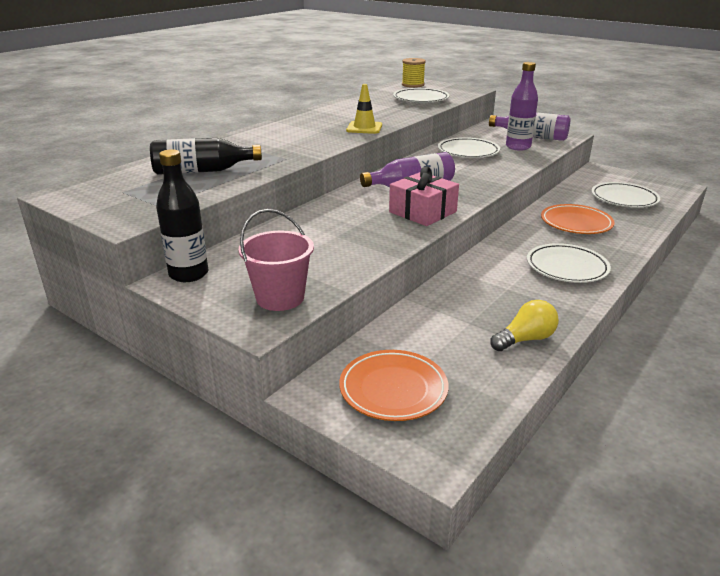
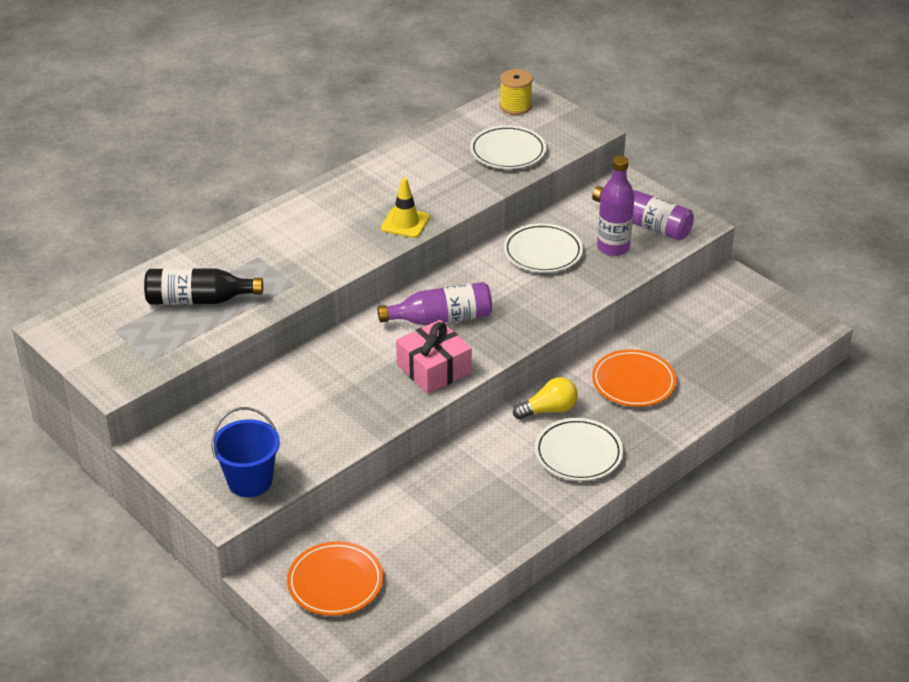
camera: 10 degrees right, 10 degrees up
black bottle [156,149,209,282] -> none
pink bucket [239,209,314,311] -> blue bucket [212,407,280,497]
yellow light bulb [490,300,559,351] -> yellow light bulb moved to [513,377,578,419]
white plate [591,182,660,208] -> none

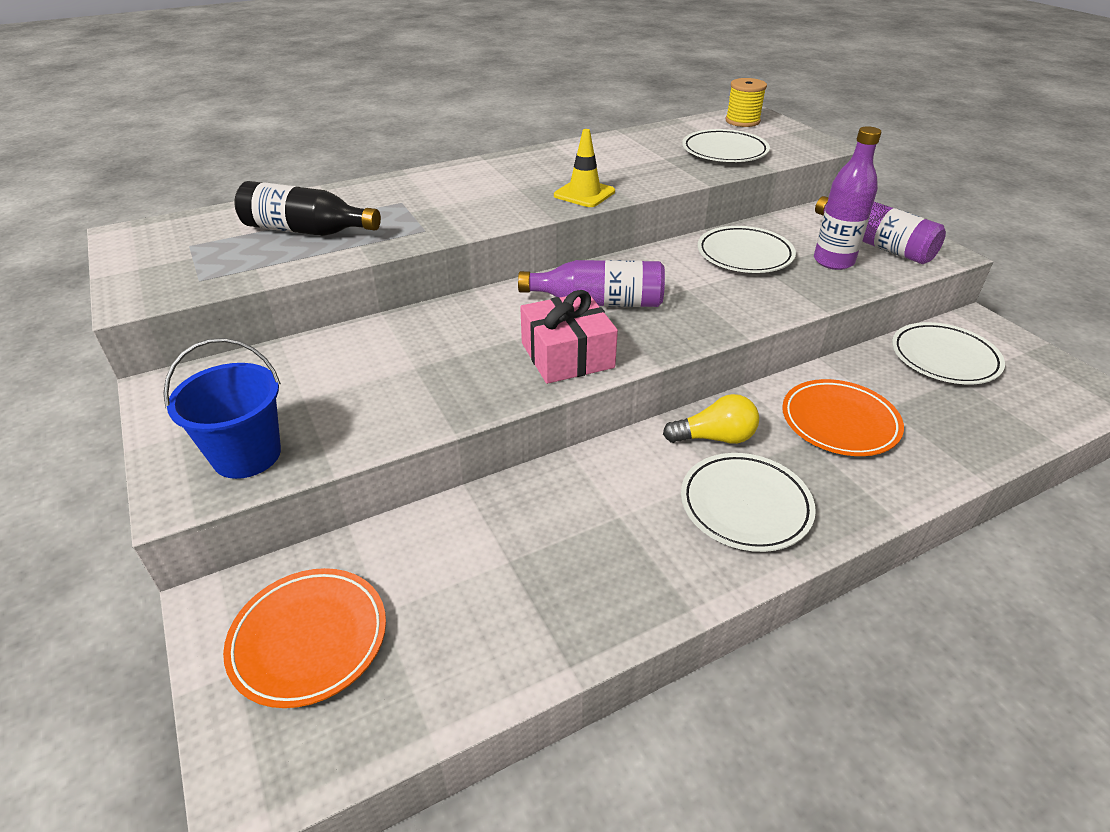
camera: 15 degrees right, 0 degrees up
none -> white plate [892,322,1005,384]

